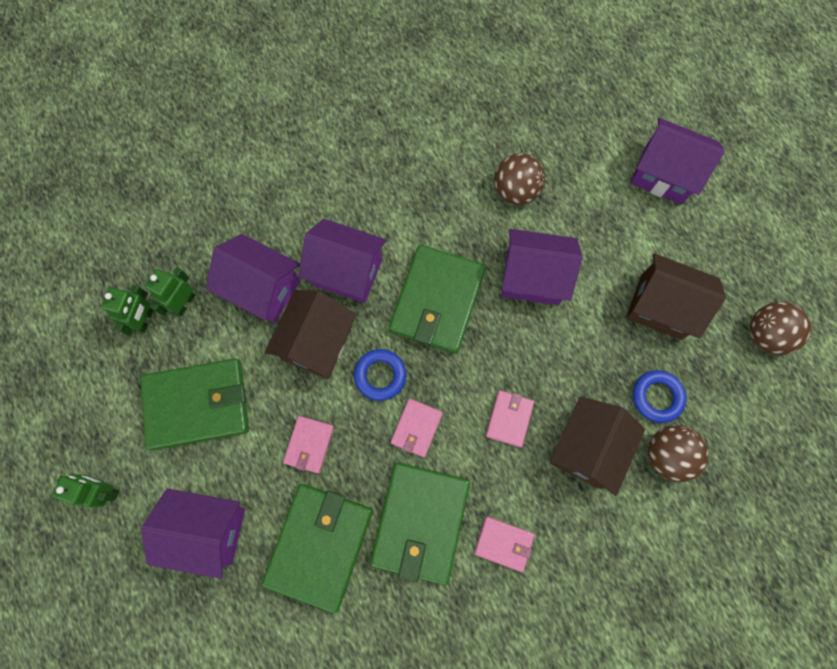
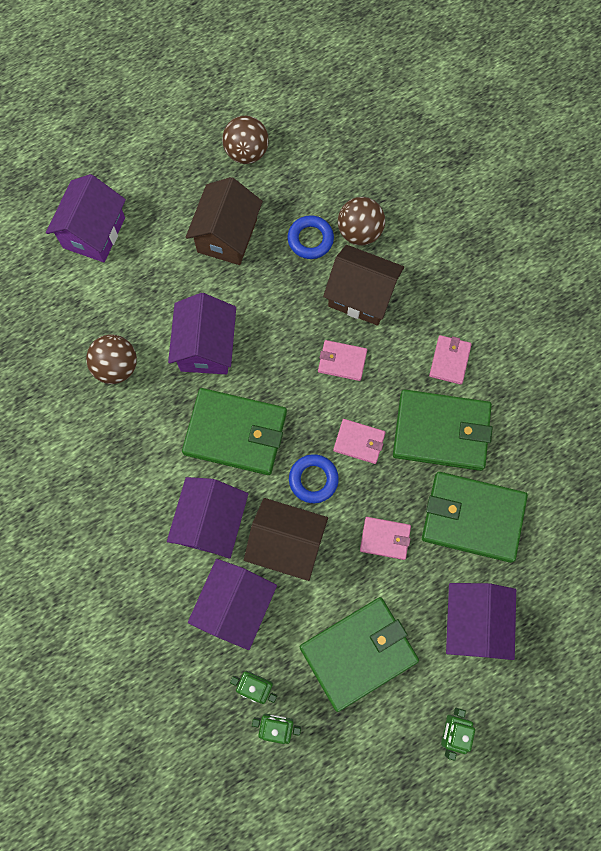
camera: 95 degrees left, 0 degrees up
green wallet [140,358,249,450] -> green wallet turned 75 degrees clockwise [300,597,419,712]

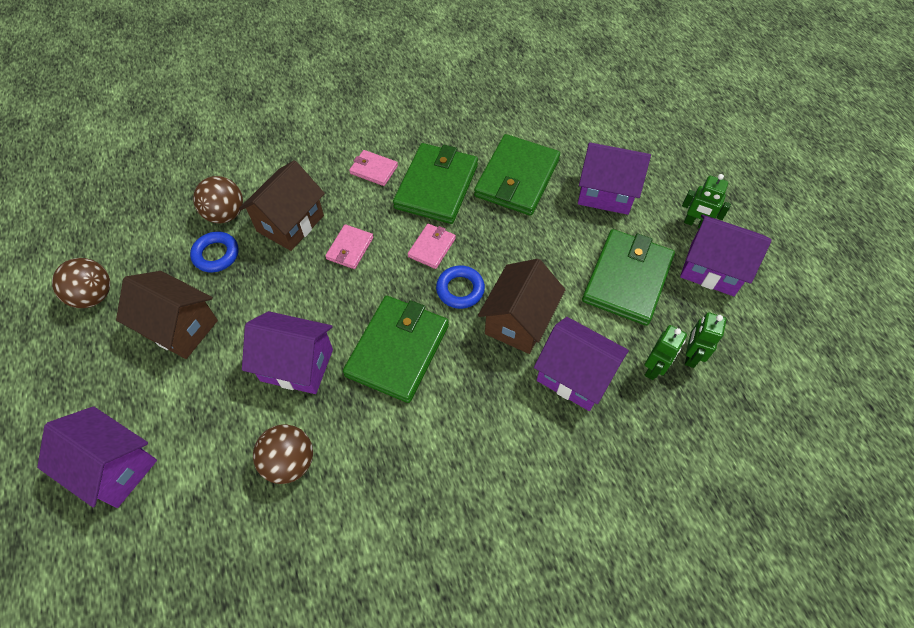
camera: 80 degrees left, 15 degrees down
purple house [167,477,248,559] -> purple house moved to [680,215,772,296]
green wallet [300,597,419,712] -> green wallet turned 45 degrees clockwise [582,229,675,326]
pink wallet [360,517,411,560] -> none

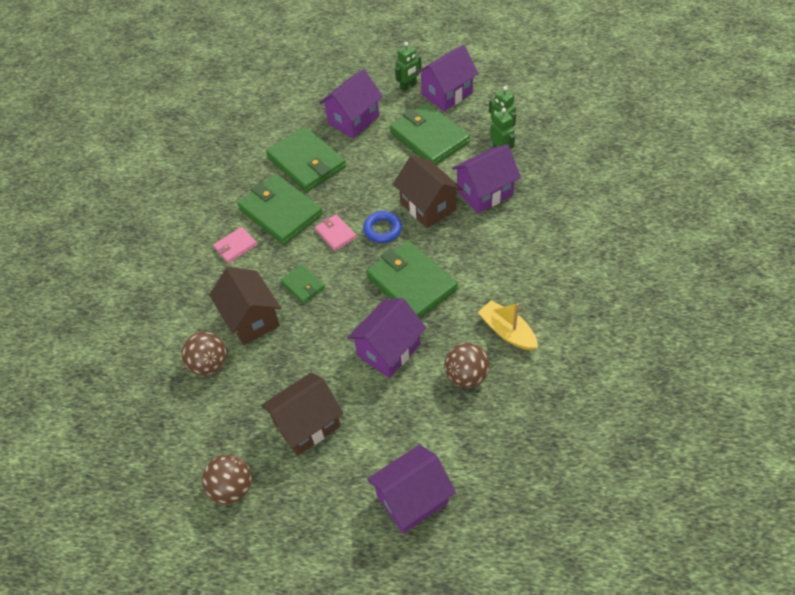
camera: 60 degrees left, 5 degrees down
blue ring [190,232,238,272] -> none
pink wallet [325,224,373,269] -> green wallet [281,264,325,304]
none -> yellow boat [478,300,538,350]

